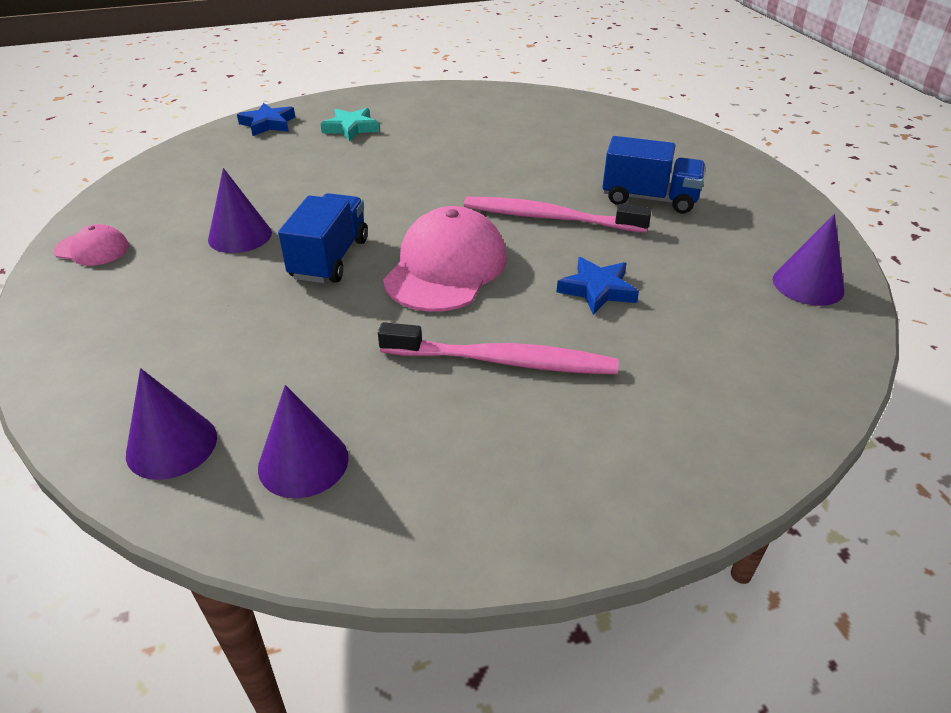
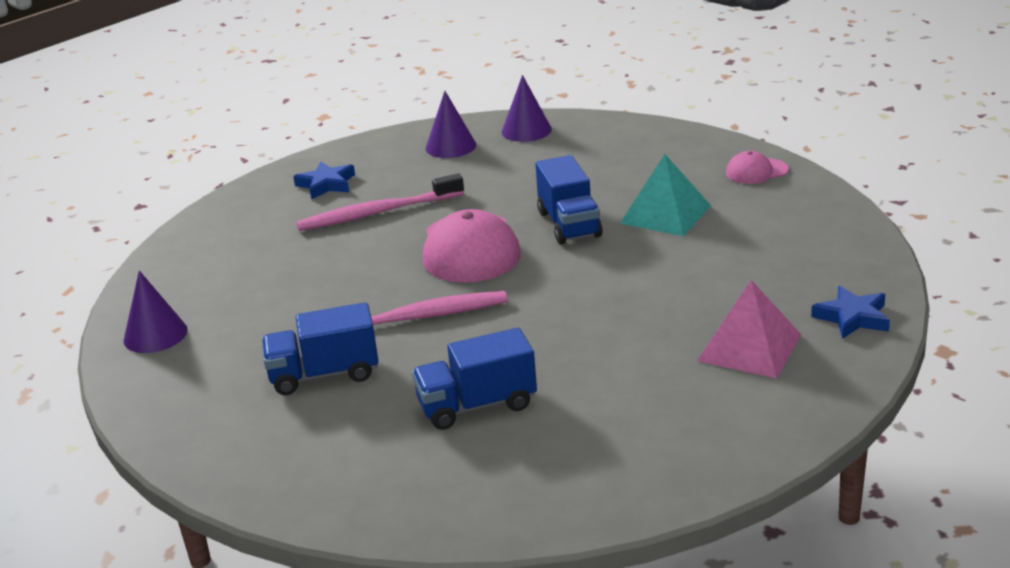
camera: 155 degrees right, 10 degrees down
purple cone [208,168,272,253] -> turquoise pyramid [620,154,711,236]
turquoise star [320,108,379,141] -> pink pyramid [697,280,801,378]
blue star [557,257,639,315] -> blue star moved to [293,162,355,199]
none -> blue truck [412,328,537,430]

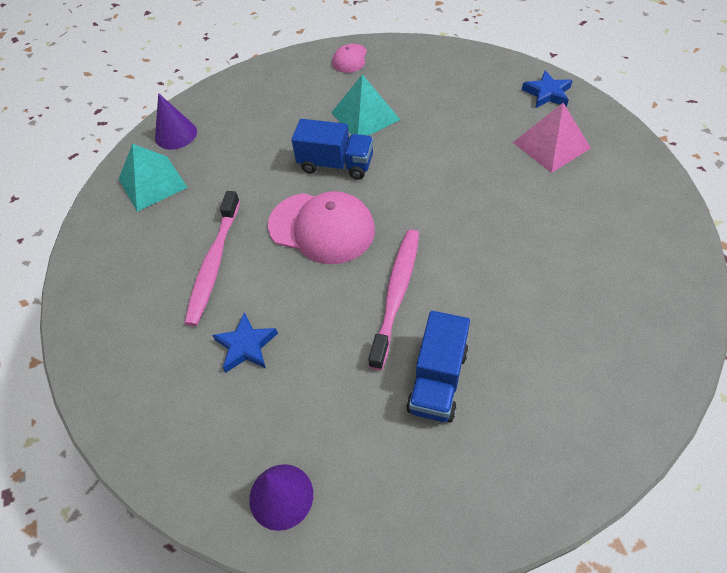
camera: 60 degrees left, 25 degrees up
blue star [293,162,355,199] -> blue star moved to [212,312,278,373]
blue truck [412,328,537,430] -> none
purple cone [426,91,476,158] -> turquoise pyramid [119,144,188,212]

